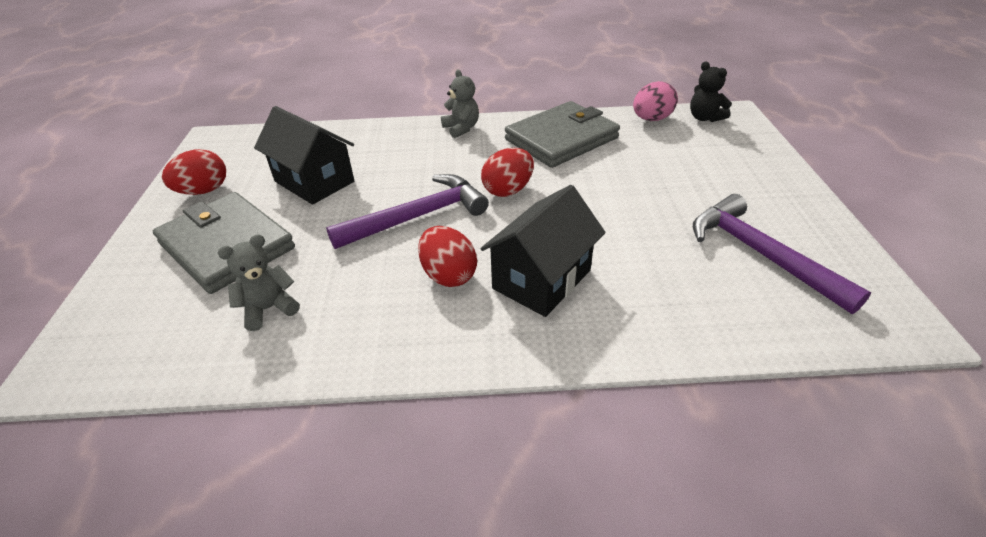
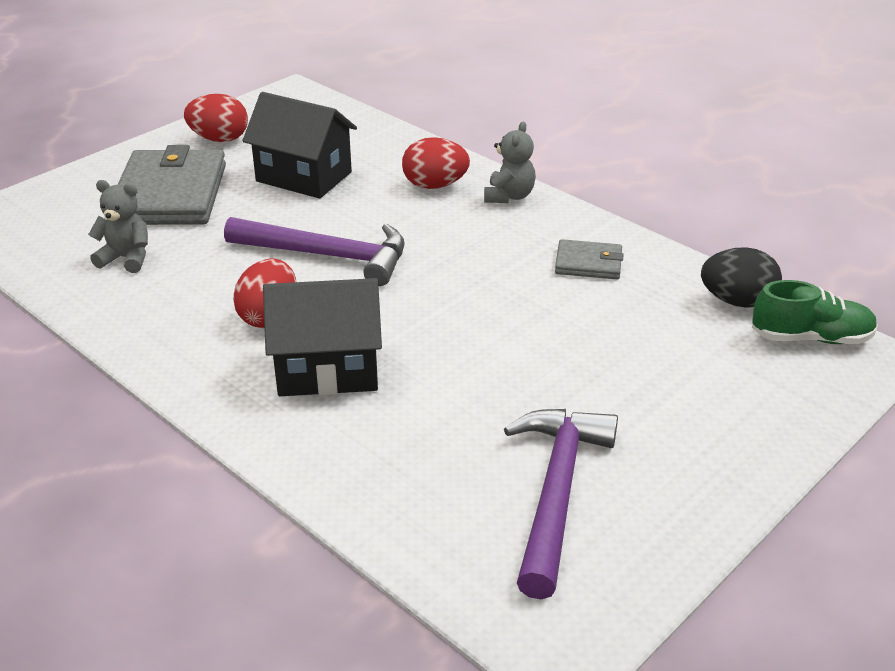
camera: 45 degrees right, 5 degrees down
black house [254,106,354,205] -> black house turned 60 degrees counterclockwise [242,92,357,199]
red egg [481,148,534,197] -> red egg moved to [402,137,470,189]
grey wallet [505,101,620,168] -> grey wallet [555,239,624,279], size x0.49
pink egg [633,81,678,121] -> black egg [701,247,782,308]
black teddy bear [690,62,732,122] -> green shoe [752,280,878,344]

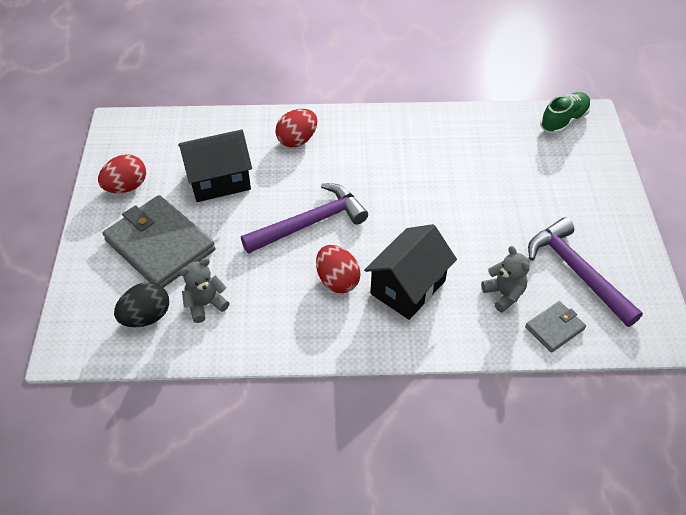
camera: 45 degrees left, 15 degrees up
grey teddy bear [484,122,536,203] -> grey teddy bear moved to [481,246,530,313]
grey wallet [555,239,624,279] -> grey wallet moved to [525,301,586,353]
black egg [701,247,782,308] -> black egg moved to [114,282,169,327]

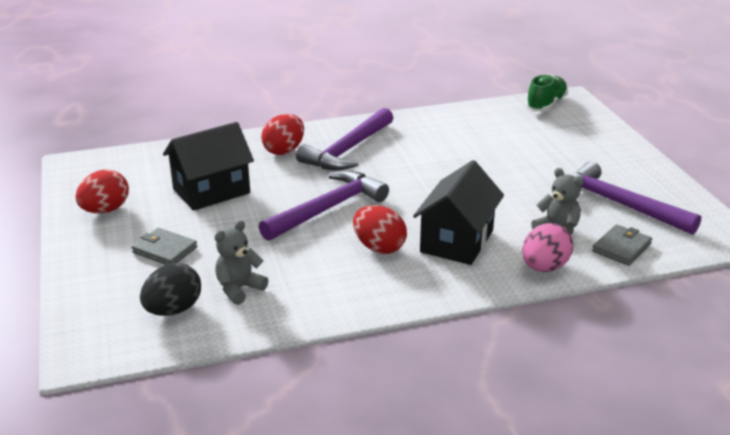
camera: 15 degrees left, 20 degrees down
grey wallet [103,195,216,288] -> grey wallet [132,228,197,265], size x0.49
none -> purple hammer [296,108,393,170]
none -> pink egg [522,223,573,272]

